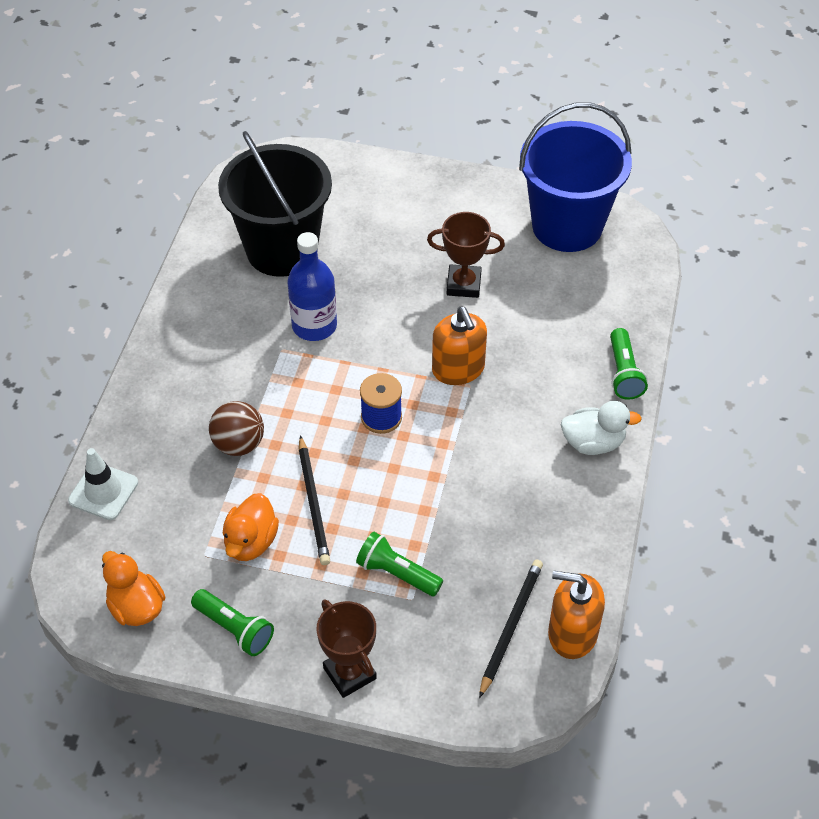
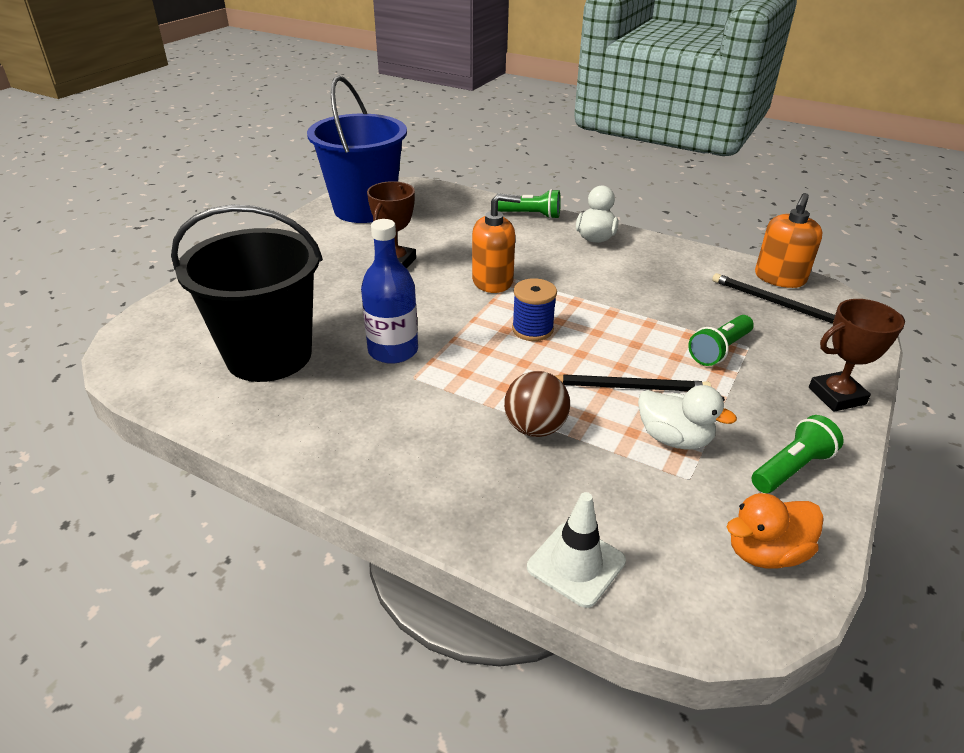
camera: 75 degrees left, 15 degrees down
orange duck [223,493,279,561] -> white duck [638,385,737,450]

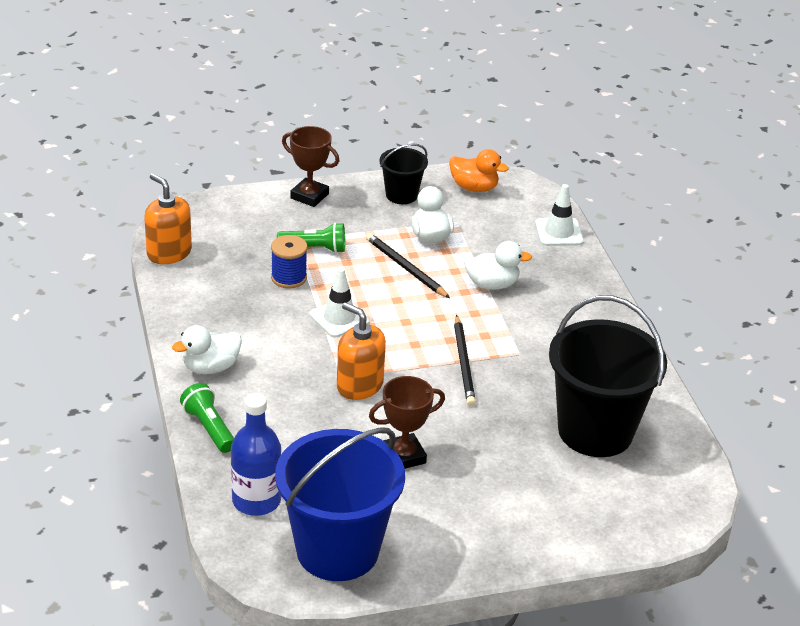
camera: 135 degrees left, 0 degrees up
blue bottle [361,219,418,364] -> blue bottle moved to [231,393,281,516]
brown ball [504,371,570,437] -> white duck [464,241,532,290]
blue spool [512,278,557,341] -> blue spool moved to [271,235,307,288]
black pencil [712,273,835,324] -> black pencil moved to [454,315,476,406]
green flashlight [752,415,844,493] -> black bucket [379,144,428,204]
orange soap dispenser [755,193,822,288] -> orange soap dispenser turned 120 degrees counterclockwise [144,173,192,264]
none -> white traffic cone [309,268,370,337]

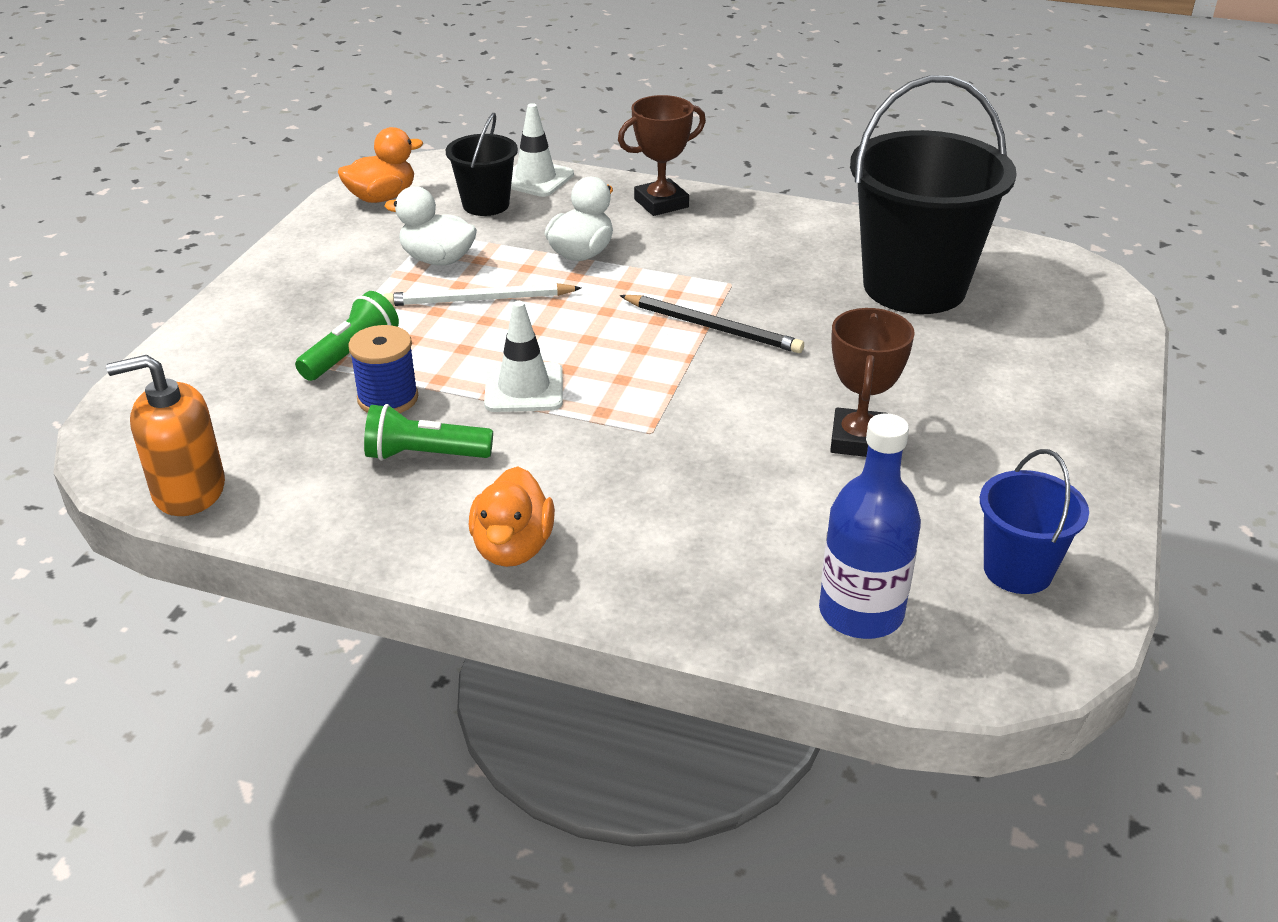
camera: 55 degrees left, 0 degrees up
white duck [172,325,242,374] -> orange duck [469,466,555,567]
green flashlight [180,383,234,453] -> green flashlight moved to [364,404,493,461]
blue bucket [275,427,405,581] -> blue bucket [980,449,1089,594], size x0.50
brown trophy [282,126,339,207] -> brown trophy moved to [618,95,706,216]
orange soap dispenser [337,302,386,400] -> none
black pencil [366,233,450,298] -> white pencil [384,283,581,306]
black bucket [379,144,428,204] -> black bucket moved to [446,113,518,216]

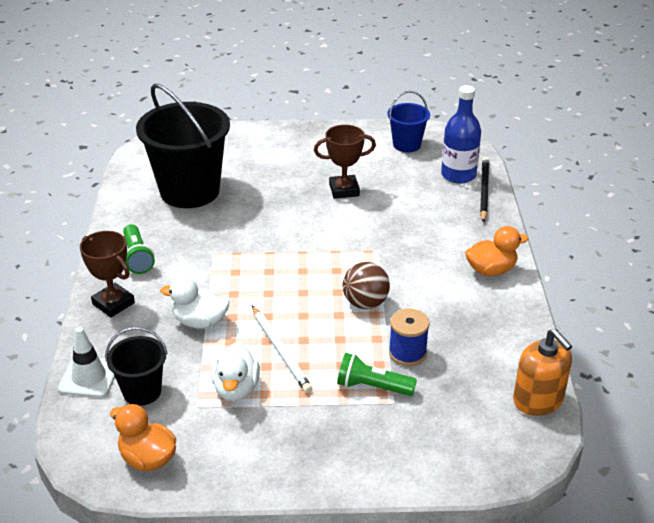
camera: 110 degrees left, 0 degrees up
green flashlight [364,404,493,461] -> green flashlight moved to [123,224,155,274]
white traffic cone [484,301,563,412] -> brown ball [342,262,390,309]
black pencil [619,295,804,353] -> black pencil moved to [480,157,489,223]

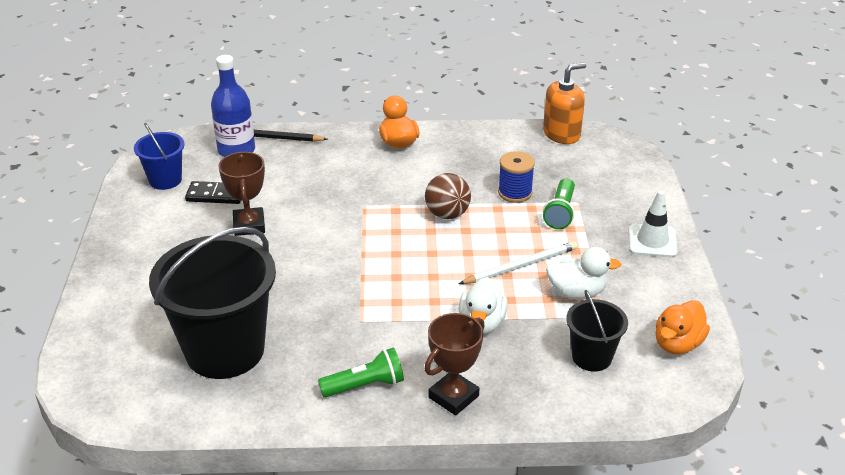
camera: 90 degrees left, 0 degrees up
white traffic cone [58,327,115,398] -> white traffic cone moved to [629,191,678,257]
none -> black domino [185,181,241,204]

